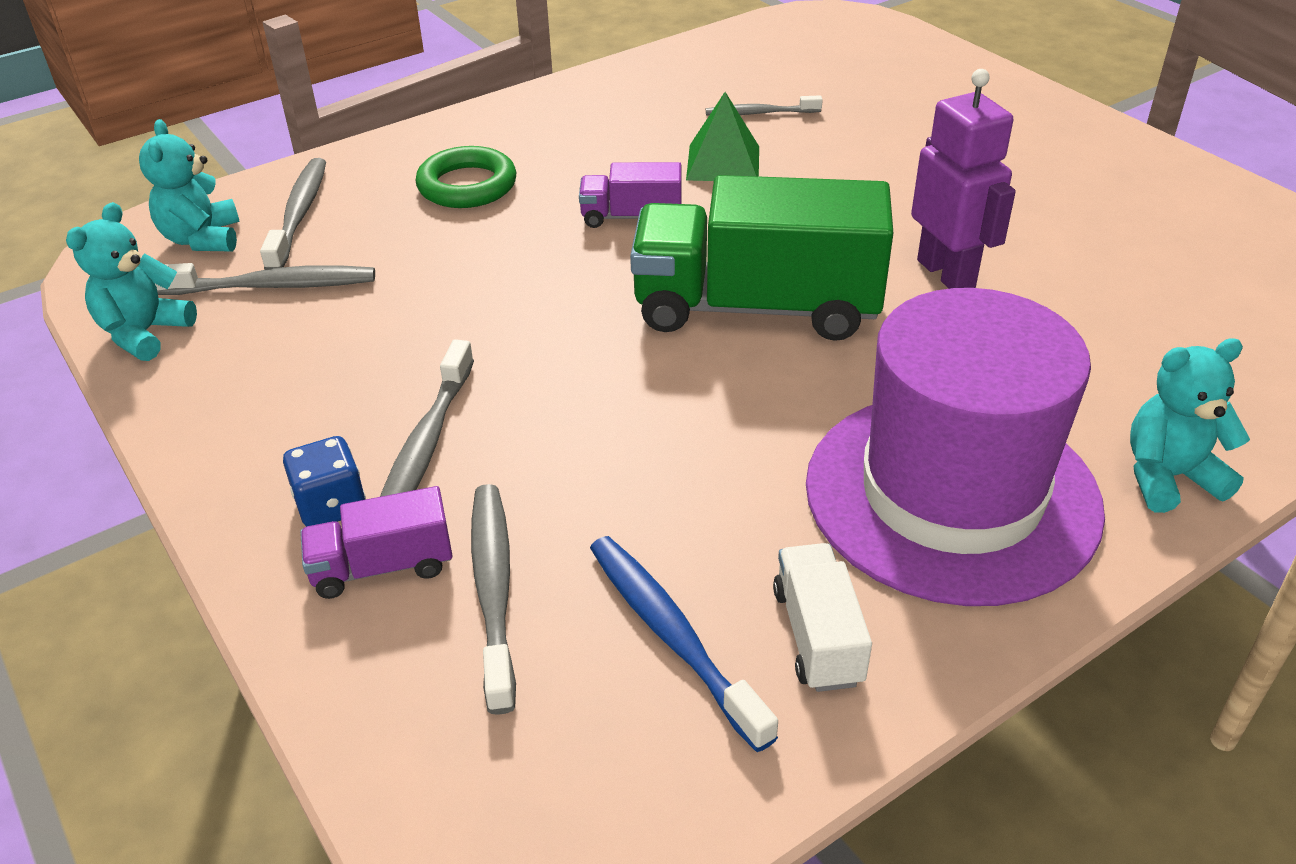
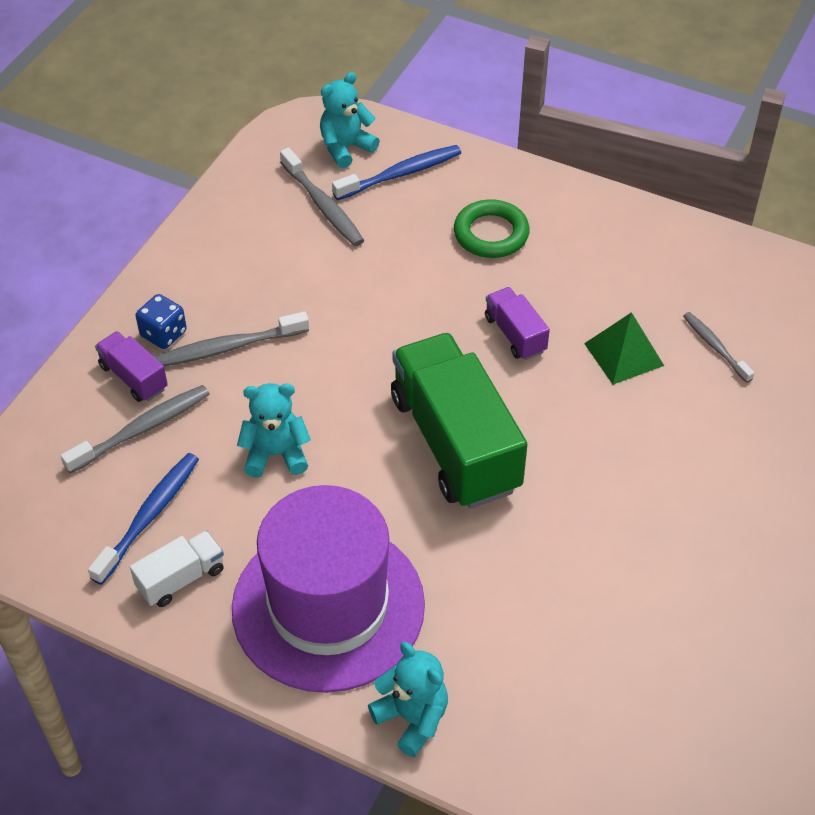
camera: 60 degrees right, 10 degrees up
turquoise teddy bear [66,202,197,361] -> turquoise teddy bear moved to [237,383,311,478]
grey toothbrush [260,158,326,270] -> blue toothbrush [332,145,461,200]
purple robot [911,69,1016,289] -> none

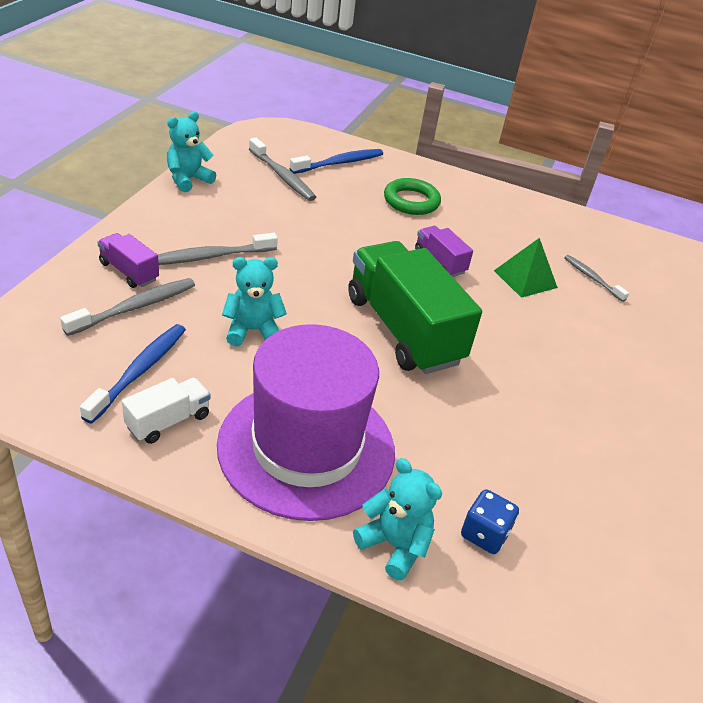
camera: 10 degrees left, 10 degrees down
blue dice [136,294,187,349] -> blue dice moved to [461,489,519,554]
turquoise teddy bear [320,72,380,168] -> turquoise teddy bear moved to [167,111,216,192]

